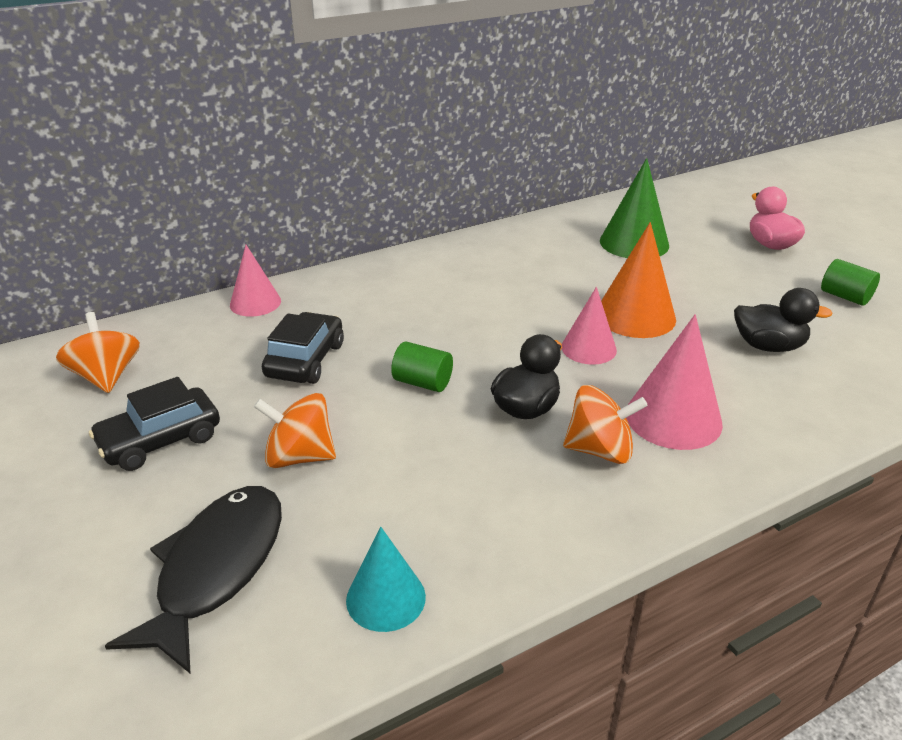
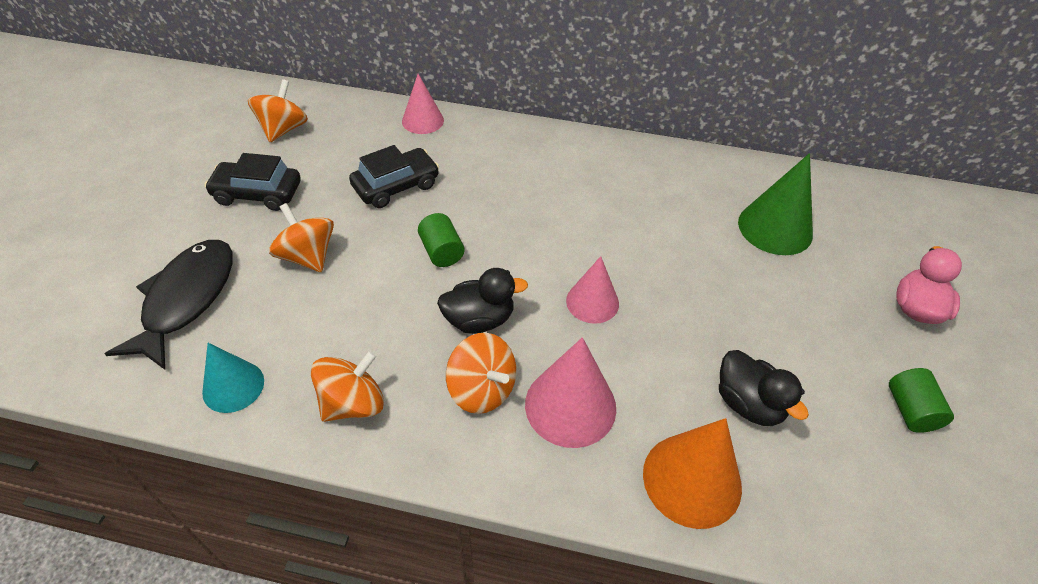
camera: 40 degrees right, 15 degrees up
black fish [105,486,282,674] -> black fish turned 45 degrees counterclockwise [105,240,233,370]
orange cone [601,222,676,338] -> orange cone moved to [643,418,742,529]
none -> orange spinning top [311,350,384,422]

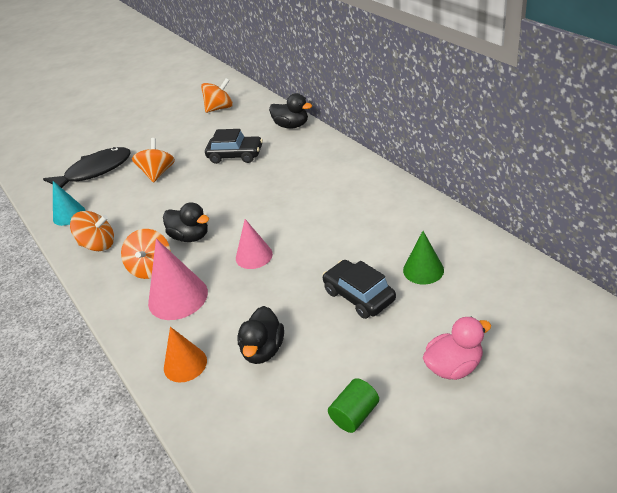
camera: 50 degrees right, 10 degrees down
black car [204,153,301,211] -> black car moved to [322,260,396,319]
pink cone [402,74,444,134] -> black duck [269,93,312,129]
green cylinder [418,213,465,267] -> none
orange cone [643,418,742,529] -> orange cone [164,327,207,383], size x0.65
green cone [738,153,813,255] -> green cone [403,231,444,285], size x0.65

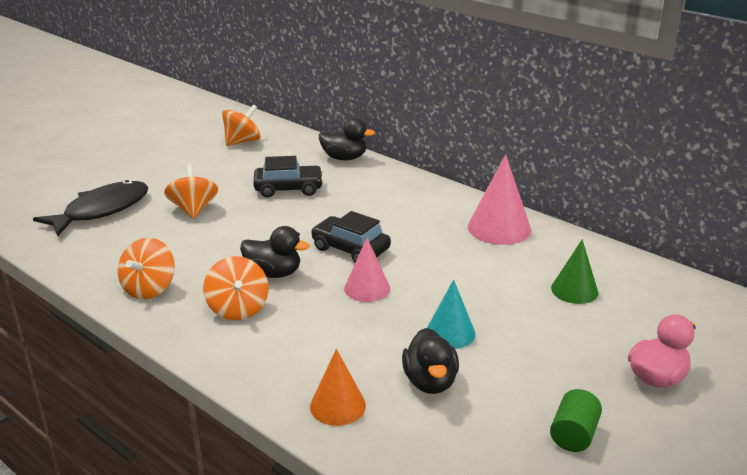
camera: 20 degrees left, 10 degrees down
turquoise cone [53,181,85,226] -> turquoise cone moved to [427,280,476,349]
orange spinning top [70,211,114,251] -> orange spinning top turned 120 degrees clockwise [118,238,175,299]
pink cone [148,239,208,320] -> pink cone moved to [468,154,531,245]
black car [322,260,396,319] -> black car moved to [311,211,391,262]

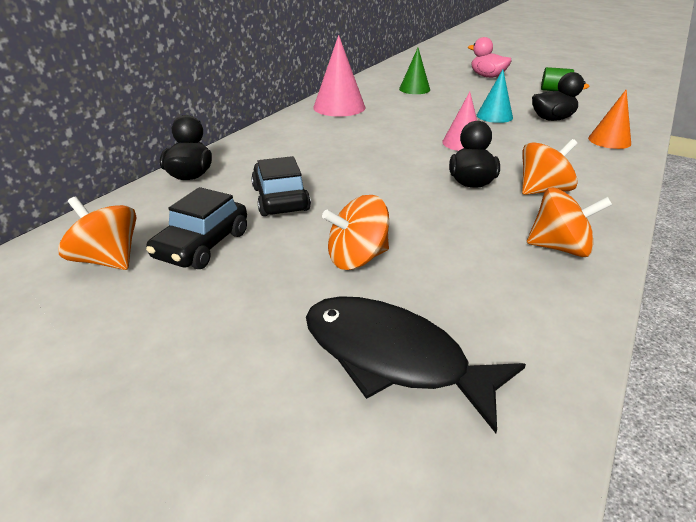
camera: 100 degrees left, 5 degrees up
black car [311,211,391,262] -> black car moved to [146,187,247,269]

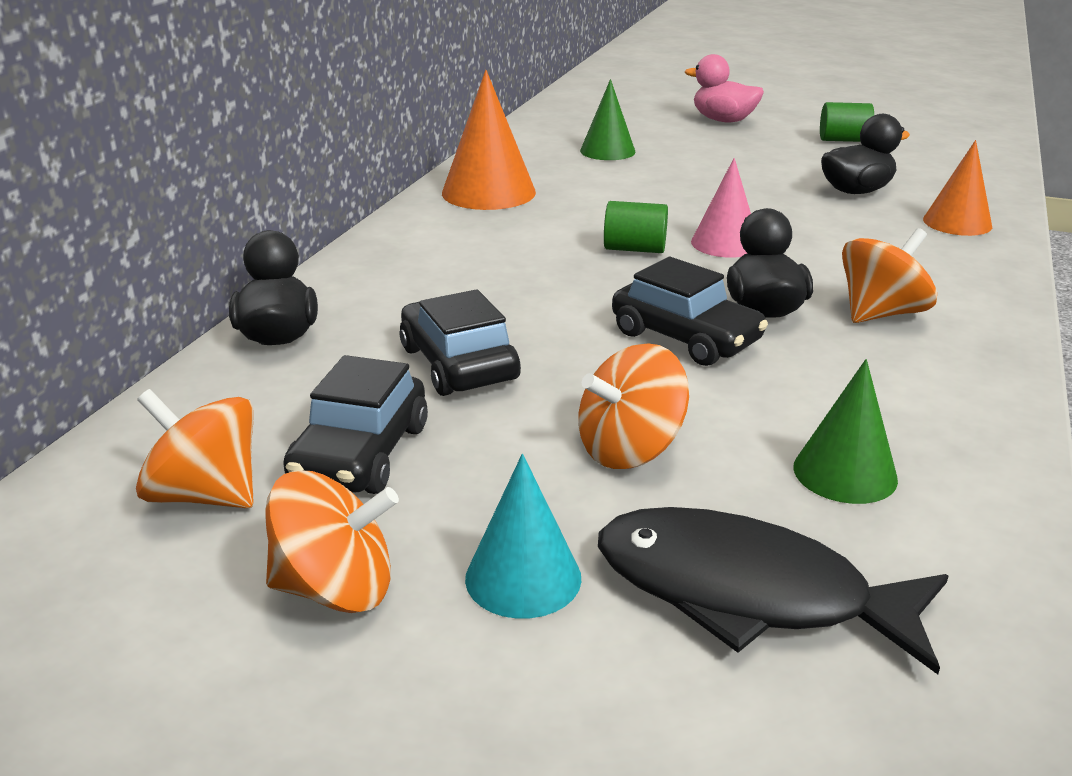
camera: 10 degrees left, 5 degrees down
pink cone [313,35,366,117] -> orange cone [442,70,536,210]
turquoise cone [477,70,513,123] -> turquoise cone moved to [465,454,581,619]
orange spinning top [527,187,612,257] -> orange spinning top moved to [265,470,399,613]
none -> green cylinder [604,201,668,253]
none -> black car [612,257,768,366]
none -> green cone [793,359,898,504]

